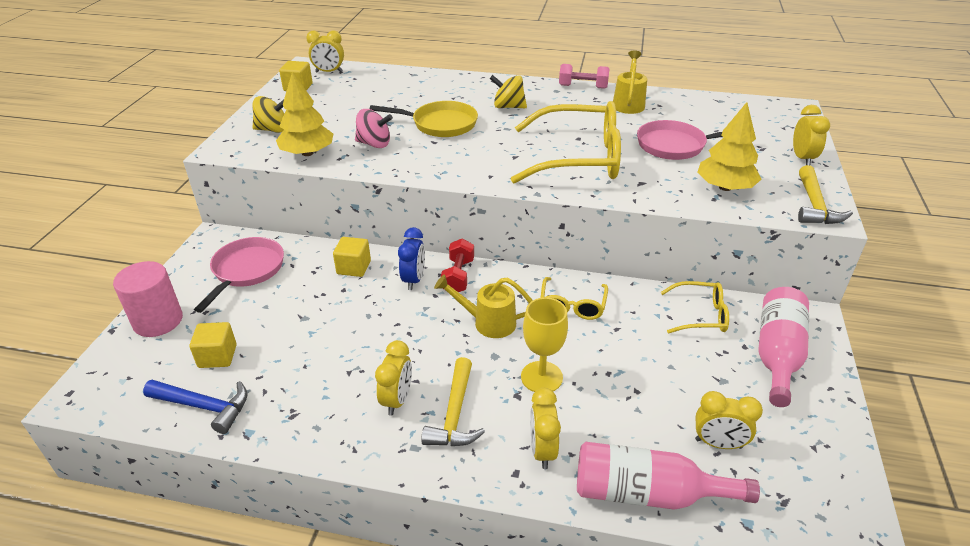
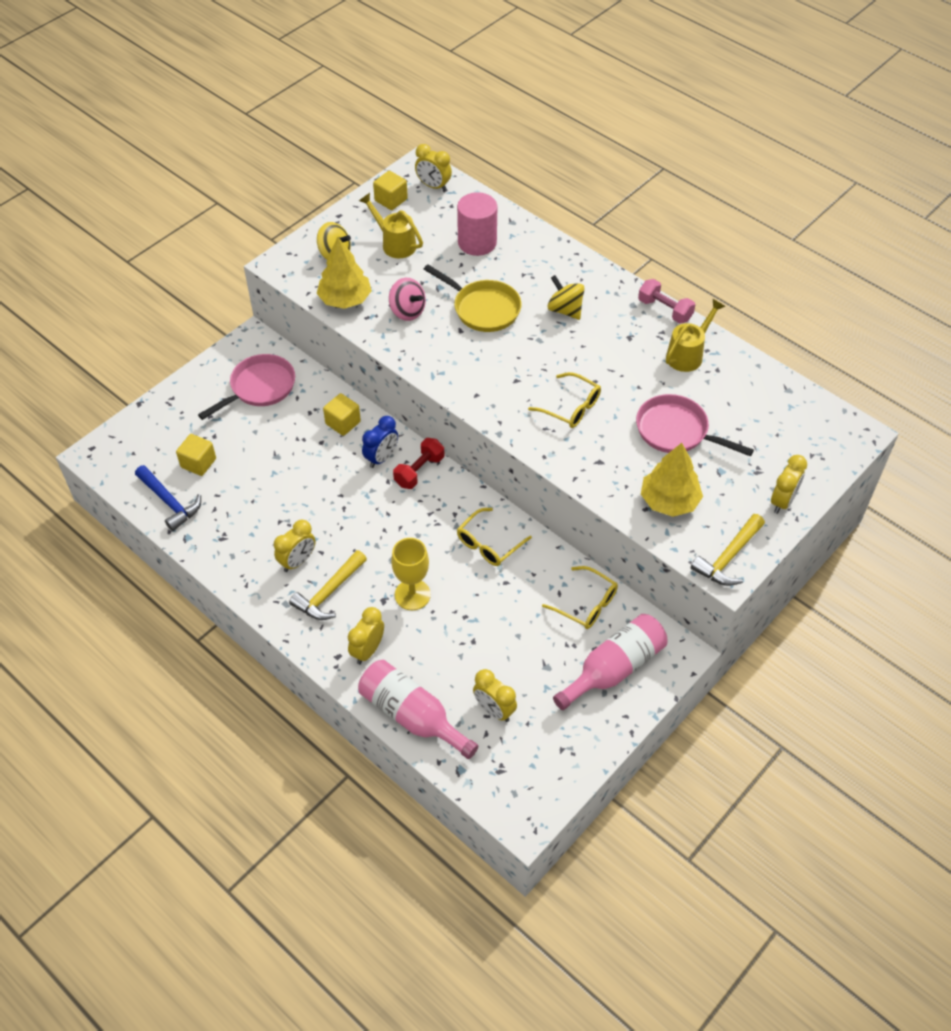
camera: 30 degrees right, 15 degrees up
pink cylinder [113,261,183,337] -> pink cylinder moved to [457,192,497,256]
yellow watering can [434,275,533,338] -> yellow watering can moved to [359,193,423,258]
yellow glasses [511,101,621,183] -> yellow glasses [528,372,601,428], size x0.50

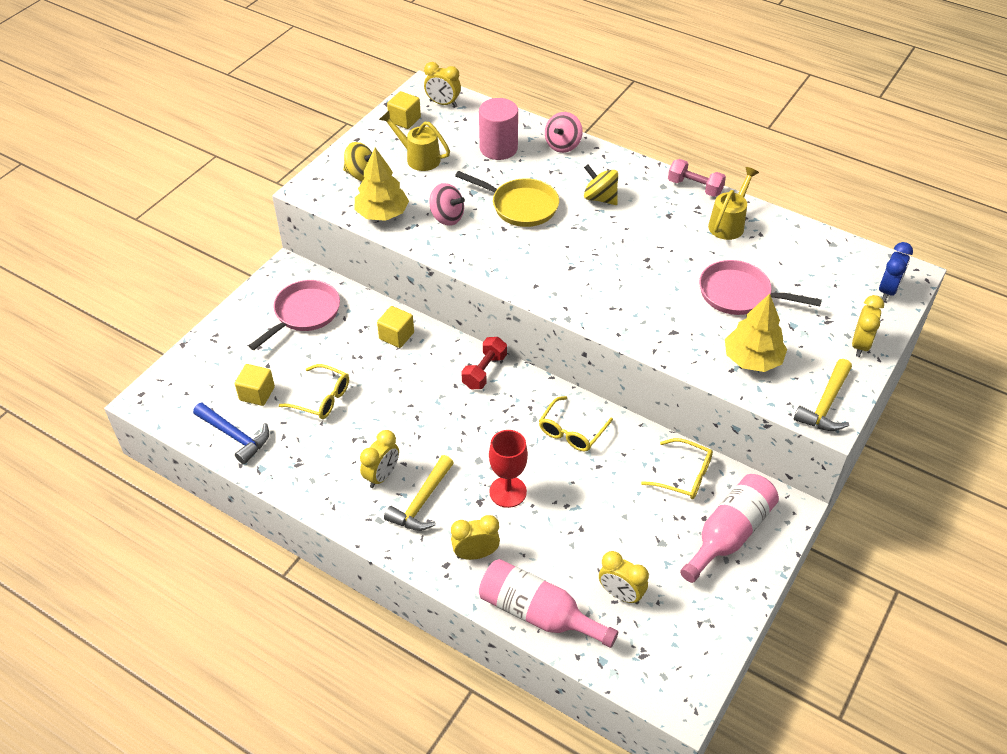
camera: 10 degrees left, 5 degrees down
yellow clock [348,607,384,664] -> yellow clock turned 60 degrees clockwise [451,515,500,560]
blue clock [362,416,398,468] -> blue clock moved to [879,242,913,301]
yellow goblet [391,538,431,610] -> red goblet [489,430,528,508]
yellow glasses [528,372,601,428] -> yellow glasses moved to [279,364,349,419]
none -> pink spinning top [545,112,583,153]

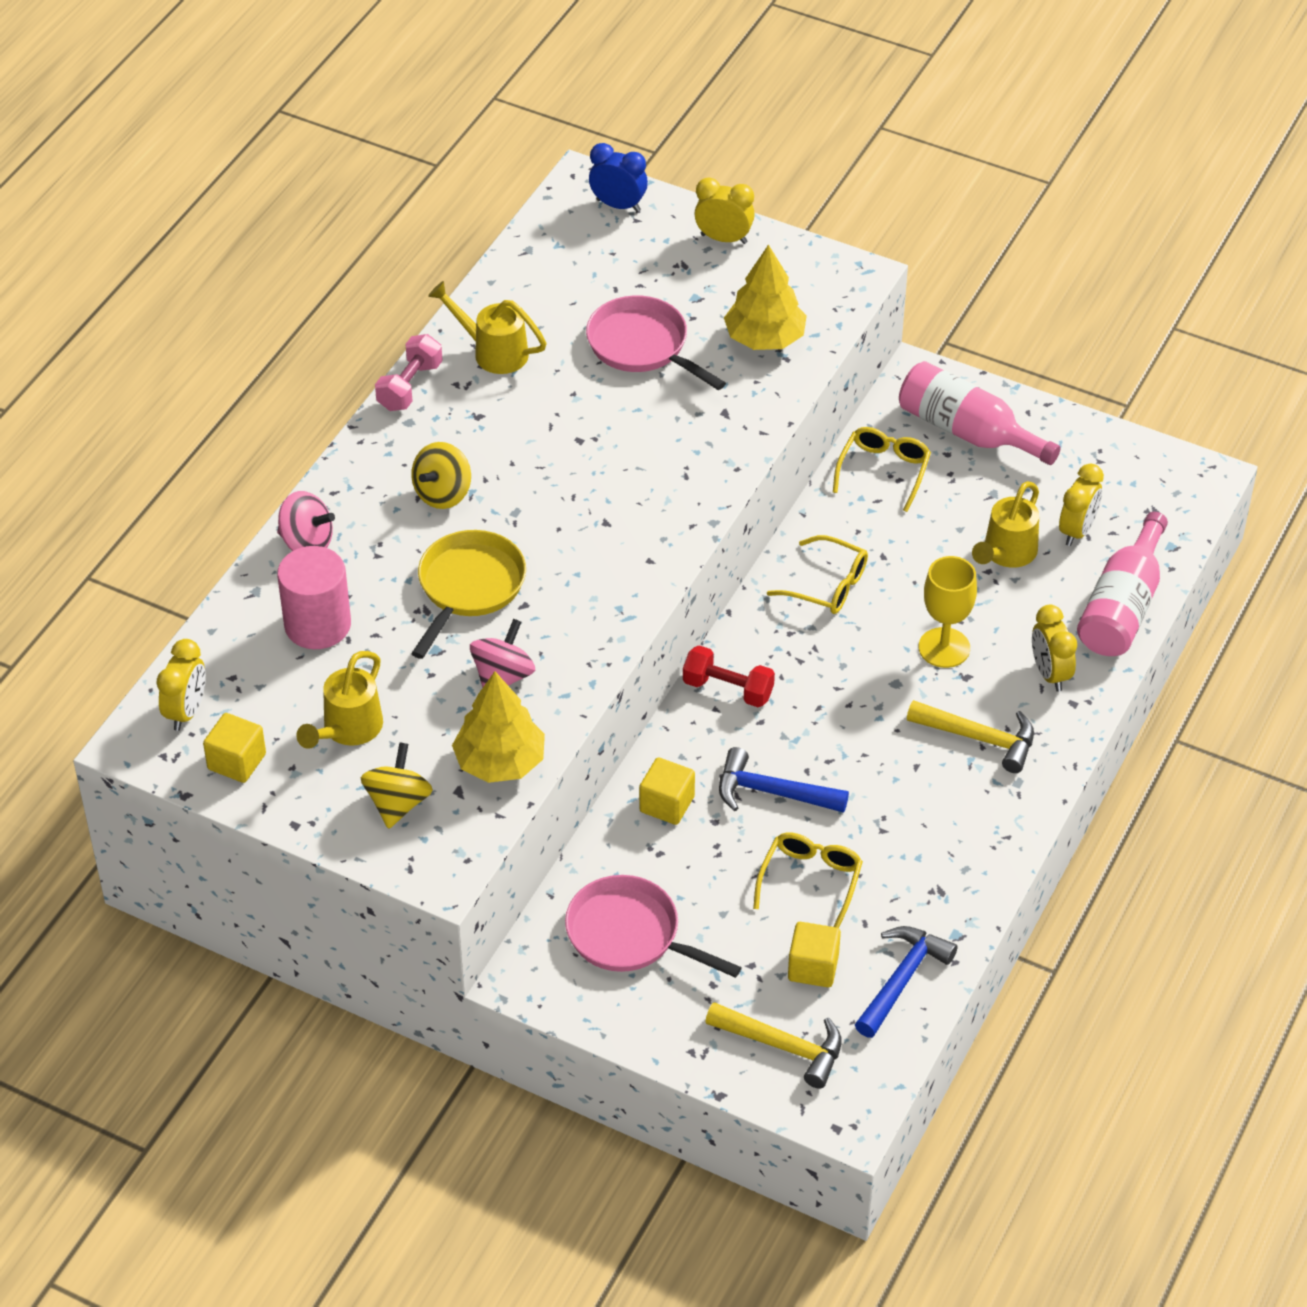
camera: 95 degrees left, 0 degrees up
yellow clock [360,430,399,488] -> none
red goblet [489,430,528,508] -> yellow goblet [919,556,977,668]
pink pan [699,260,822,315] -> pink pan turned 120 degrees clockwise [586,296,726,390]
yellow hammer [794,359,852,431] -> yellow hammer moved to [705,1002,842,1089]
none -> blue hammer [719,747,849,813]
none -> yellow watering can [972,481,1039,568]

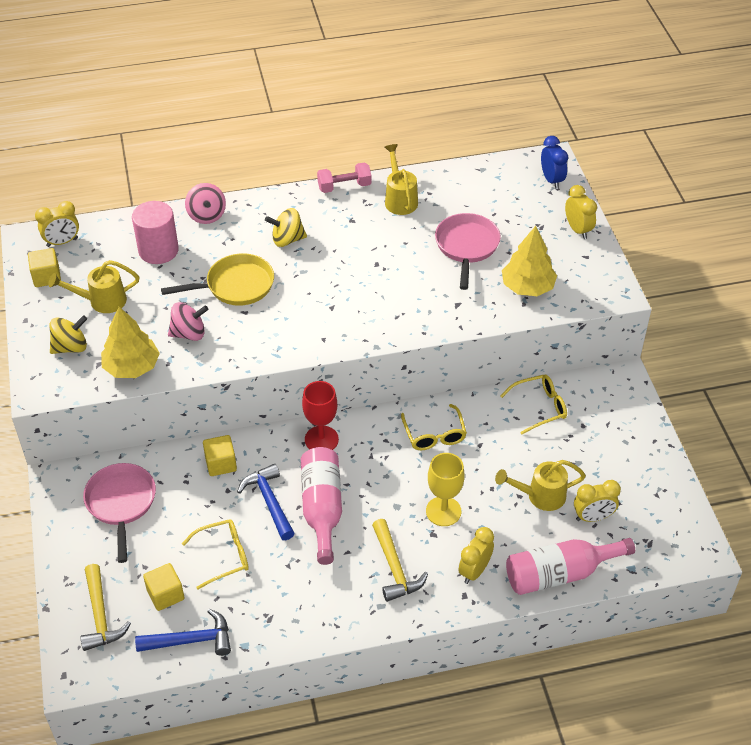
camera: 50 degrees right, 0 degrees up
red dumbbell [683,645,775,707] -> red goblet [302,381,339,450]
pink bottle [899,361,1061,465] -> pink bottle moved to [301,447,342,565]

